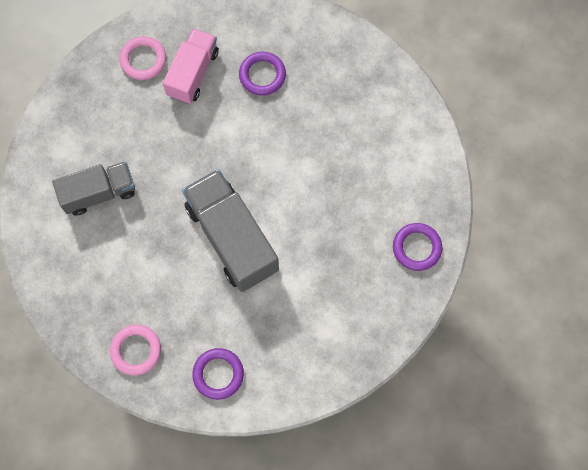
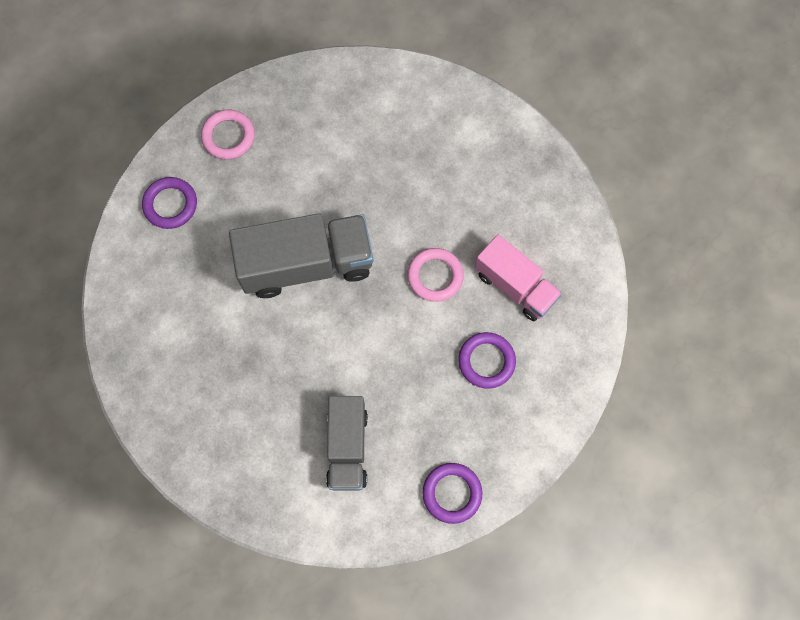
camera: 110 degrees right, 0 degrees up
grey truck [52,161,135,216] -> grey truck moved to [326,396,368,491]
pink ring [119,36,166,80] -> pink ring moved to [407,248,464,302]
purple ring [393,223,443,271] -> purple ring moved to [422,463,482,524]

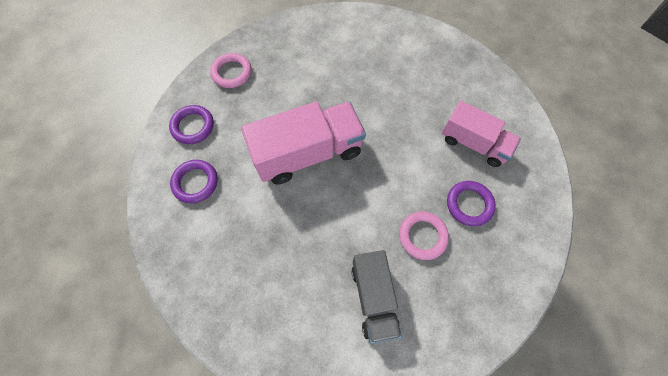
camera: 10 degrees left, 5 degrees down
grey truck [229,213,373,298] -> pink truck [241,102,366,185]
pink ring [407,248,464,302] -> pink ring moved to [399,211,449,260]
purple ring [422,463,482,524] -> purple ring moved to [170,160,218,203]

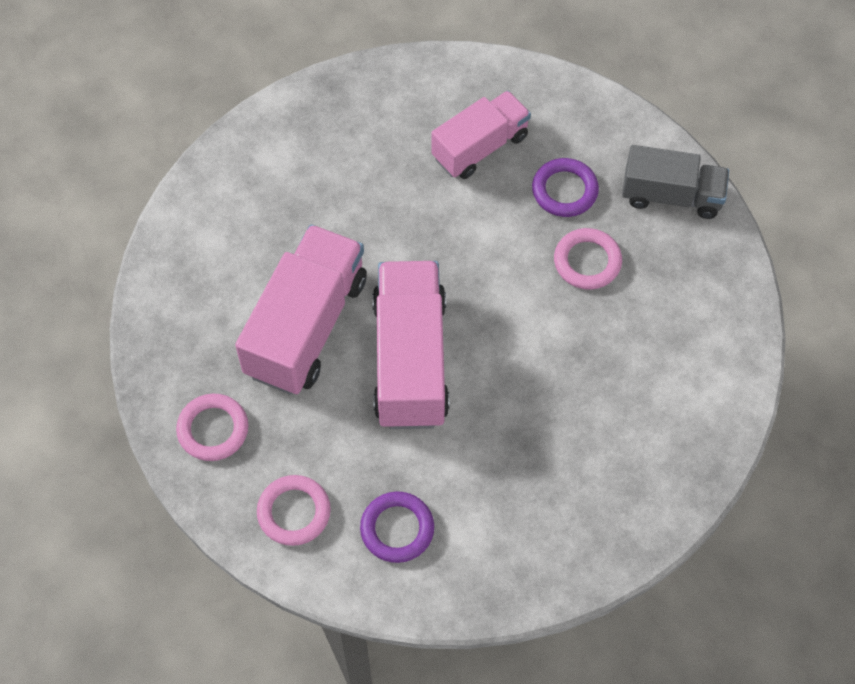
camera: 70 degrees left, 5 degrees down
purple ring [169,105,214,144] -> pink ring [257,475,331,546]
grey truck [351,250,402,344] -> grey truck moved to [622,145,729,219]
none -> pink truck [235,225,367,395]

